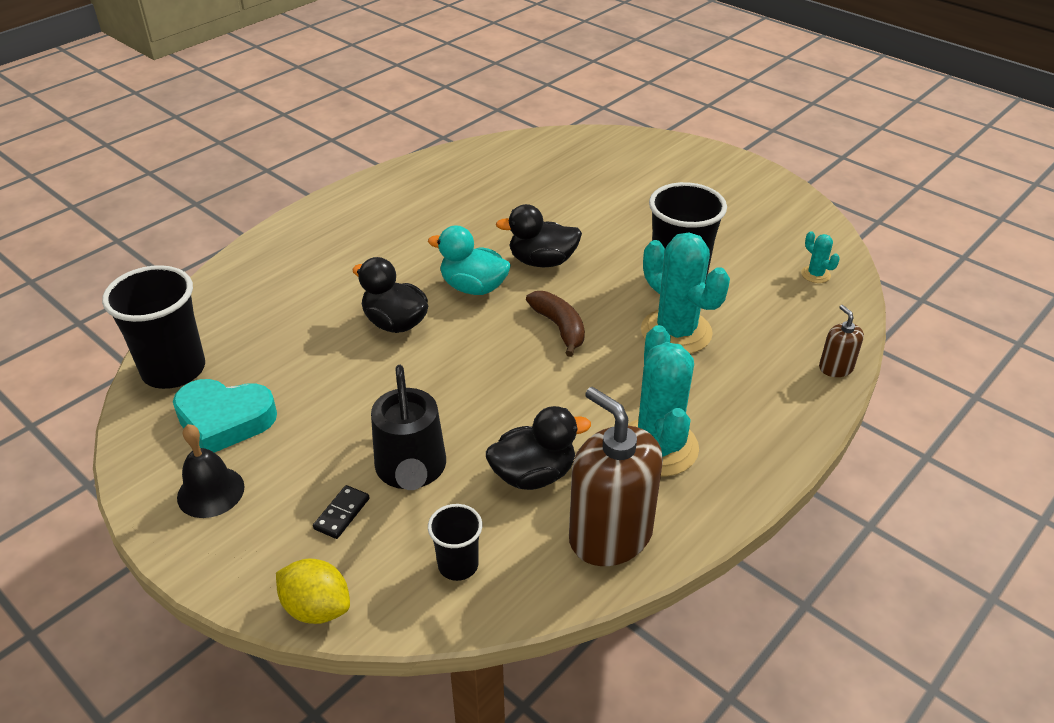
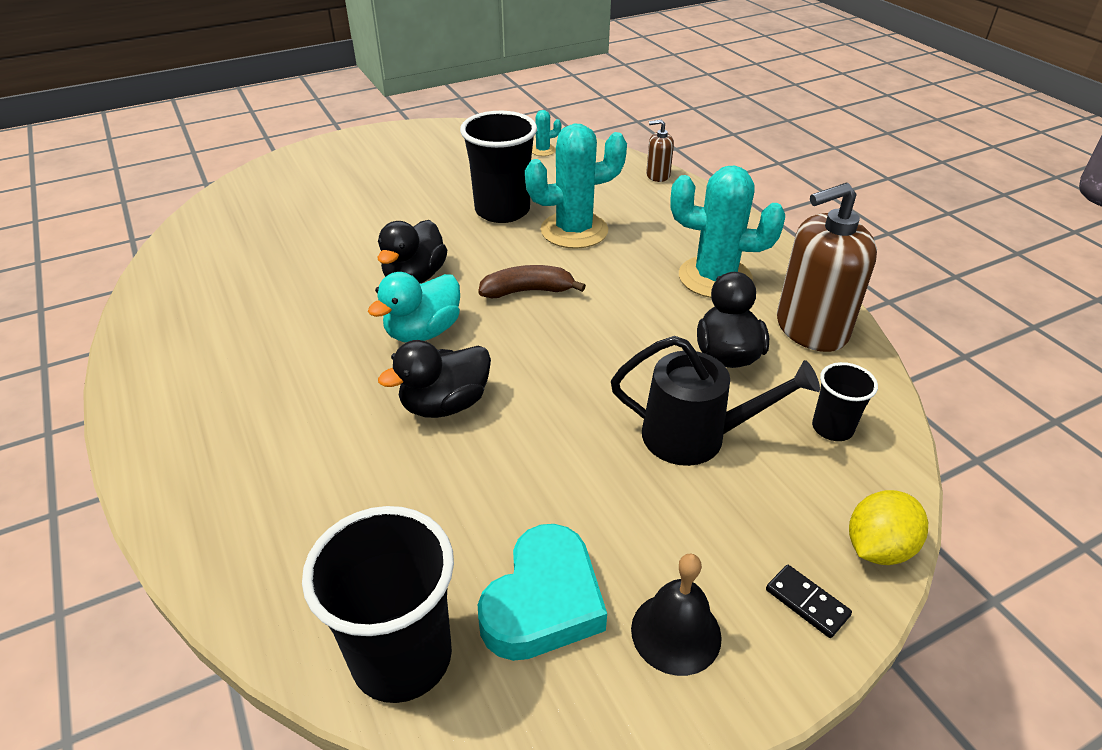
camera: 70 degrees left, 0 degrees up
black domino [313,485,370,539] -> black domino moved to [766,565,852,638]

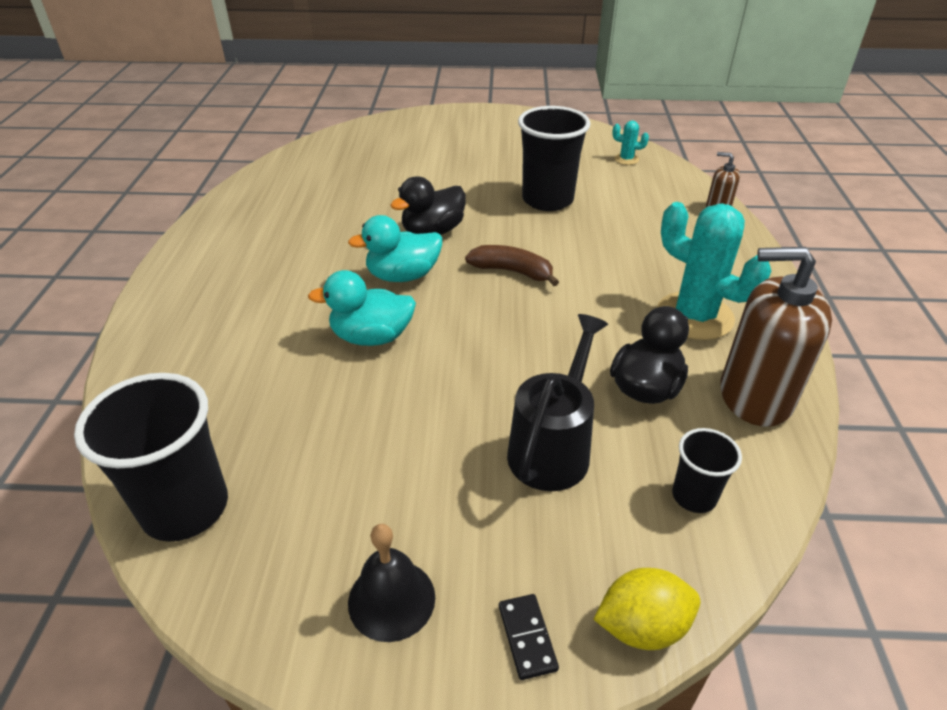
camera: 30 degrees right, 0 degrees up
black duck [378,340,491,418] -> turquoise duck [308,270,416,346]
turquoise heart [477,524,607,661] -> none
turquoise cactus [525,123,627,249] -> none
black watering can [611,336,820,466] -> black watering can turned 105 degrees counterclockwise [507,314,608,491]

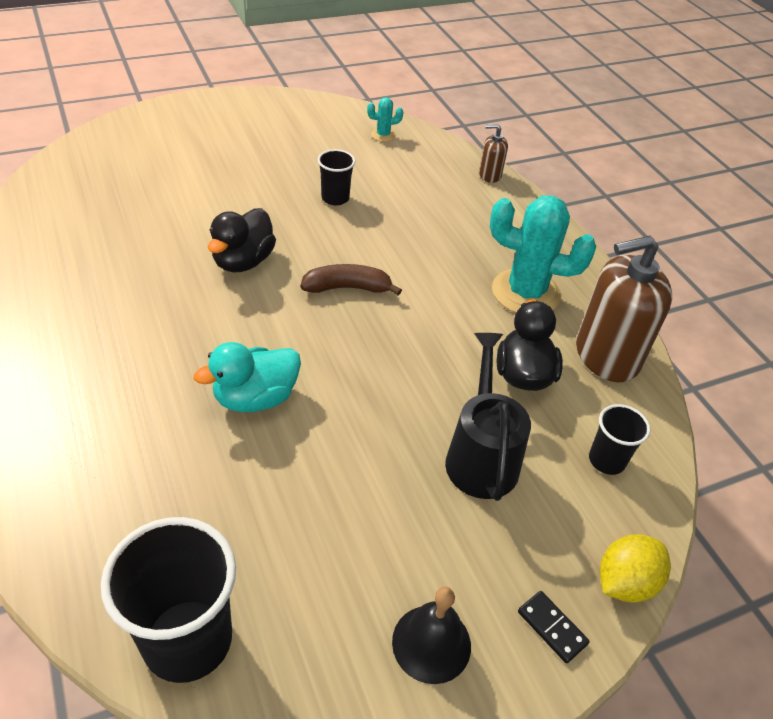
camera: 30 degrees left, 5 degrees up
turquoise duck [348,215,442,282] -> none
black cup [518,106,591,211] -> black cup [318,149,355,205], size x0.53

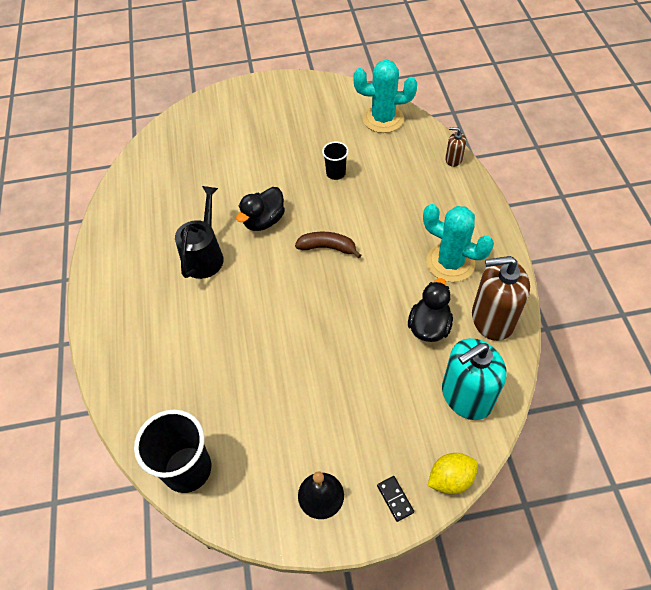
camera: 20 degrees right, 10 degrees up
turquoise duck [194,342,301,412] -> none
turquoise cactus [367,97,403,142] -> turquoise cactus [354,60,417,133], size x2.29
black watering can [445,333,531,501] -> black watering can moved to [175,186,224,279]
black cup [589,404,651,475] -> turquoise soap dispenser [442,338,507,420]

